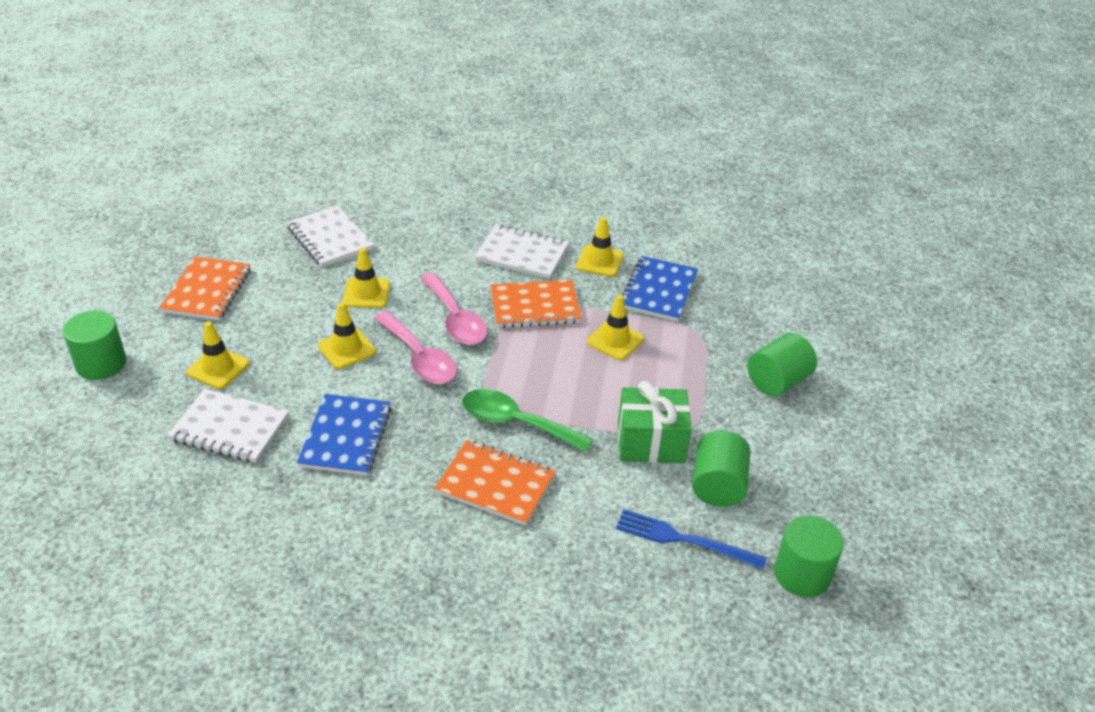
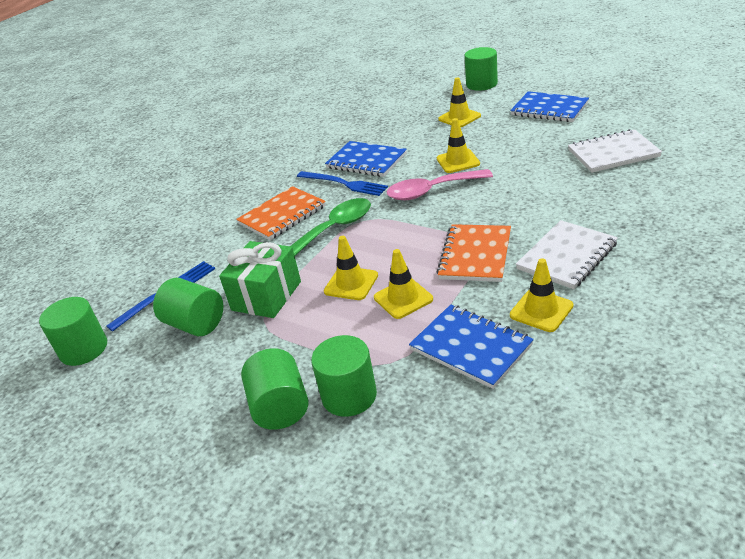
camera: 120 degrees right, 5 degrees down
orange notebook [159,256,251,321] -> blue notebook [510,91,589,122]
white notebook [168,389,289,463] -> none
yellow traffic cone [343,248,390,308] -> yellow traffic cone moved to [324,236,378,300]
pink spoon [421,273,488,345] -> none
none -> blue fork [297,171,388,196]
none -> green cylinder [311,335,377,417]

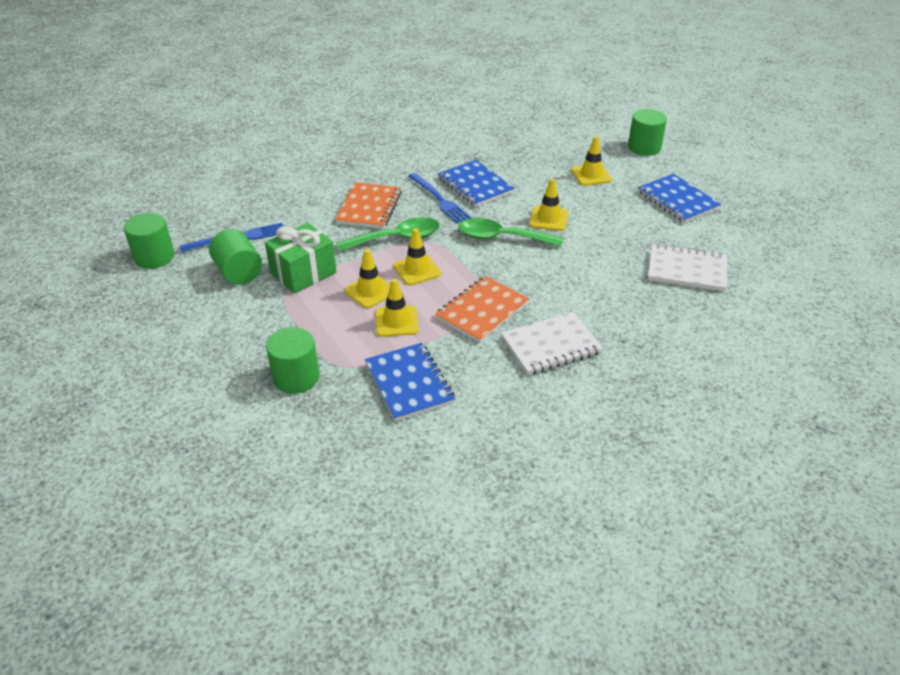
camera: 20 degrees right, 5 degrees up
orange notebook [236,186,326,240] -> orange notebook turned 60 degrees counterclockwise [335,182,402,229]
green cylinder [241,348,309,430] -> none
pink spoon [387,169,493,200] -> green spoon [458,218,563,247]
yellow traffic cone [510,258,573,332] -> yellow traffic cone moved to [393,228,441,285]

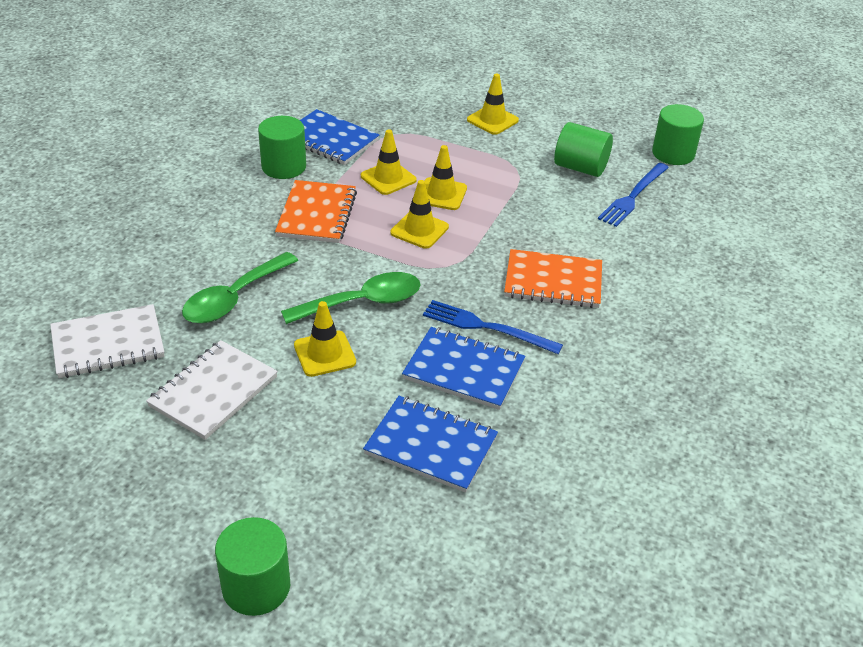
camera: 145 degrees right, 0 degrees up
green gift [265,223,336,293] -> none
green cylinder [266,327,319,394] -> green cylinder moved to [258,116,306,179]
orange notebook [335,182,402,229] -> orange notebook turned 60 degrees counterclockwise [504,249,602,308]
green spoon [336,217,440,252] -> green spoon moved to [182,252,298,324]
white notebook [501,312,603,375] -> white notebook moved to [146,340,278,440]
yellow traffic cone [571,136,612,186] -> yellow traffic cone moved to [467,74,519,135]
blue notebook [638,174,721,223] -> blue notebook moved to [363,396,498,493]

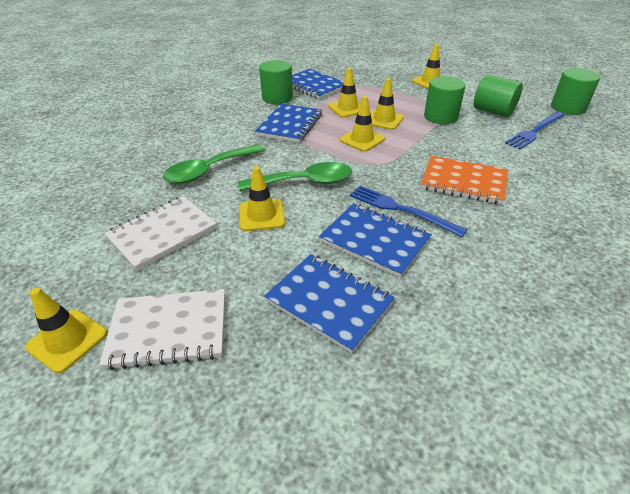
camera: 15 degrees right, 0 degrees up
white notebook [50,304,164,378] -> white notebook moved to [99,289,225,370]
green cylinder [215,517,290,616] -> green cylinder moved to [424,76,466,124]
orange notebook [275,180,357,243] -> blue notebook [255,104,322,143]
none -> yellow traffic cone [25,288,107,373]

